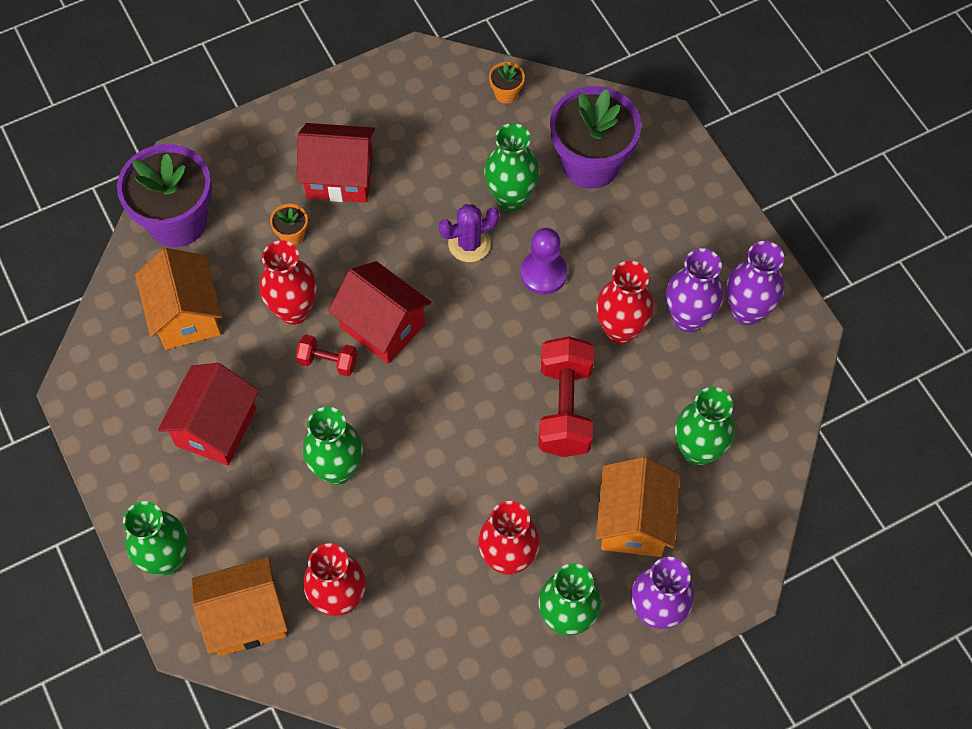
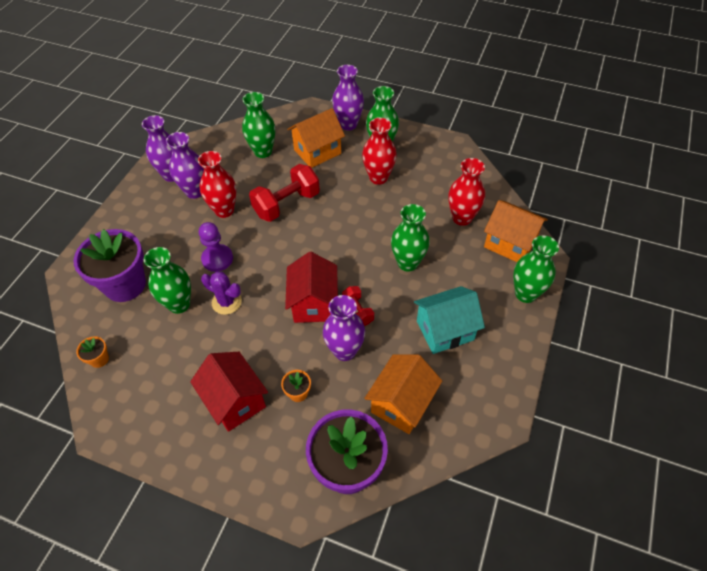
camera: 130 degrees left, 10 degrees down
red house [158,363,259,466] -> turquoise house [414,286,485,354]
red vase [259,240,317,325] -> purple vase [323,295,365,361]

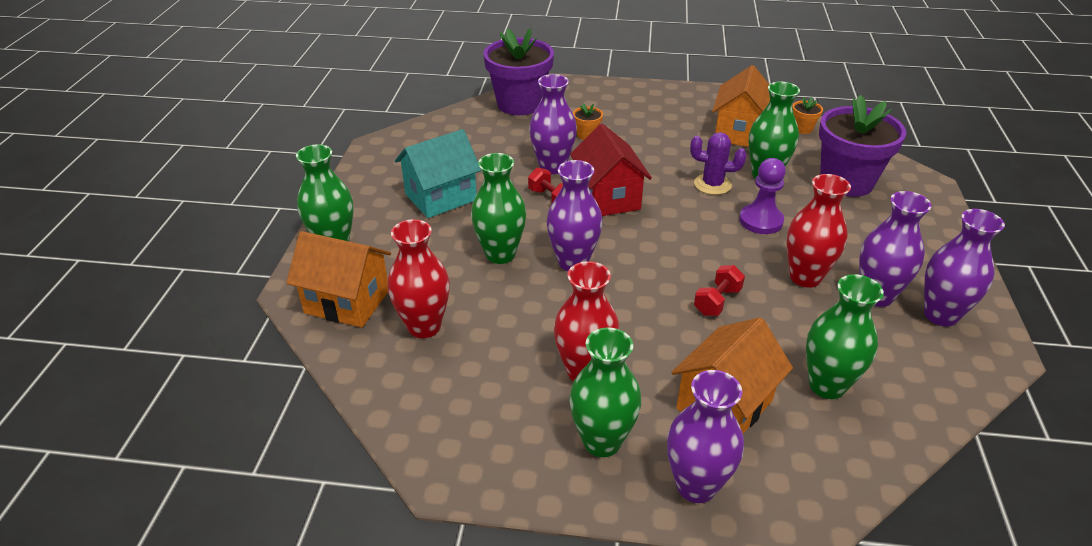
camera: 165 degrees right, 15 degrees down
red house [190,352,268,432] -> none
red dumbbell [249,164,320,222] -> red dumbbell [694,265,745,316], size x0.53
orange house [364,354,442,434] -> orange house moved to [712,65,770,147]
none -> purple vase [547,160,603,271]

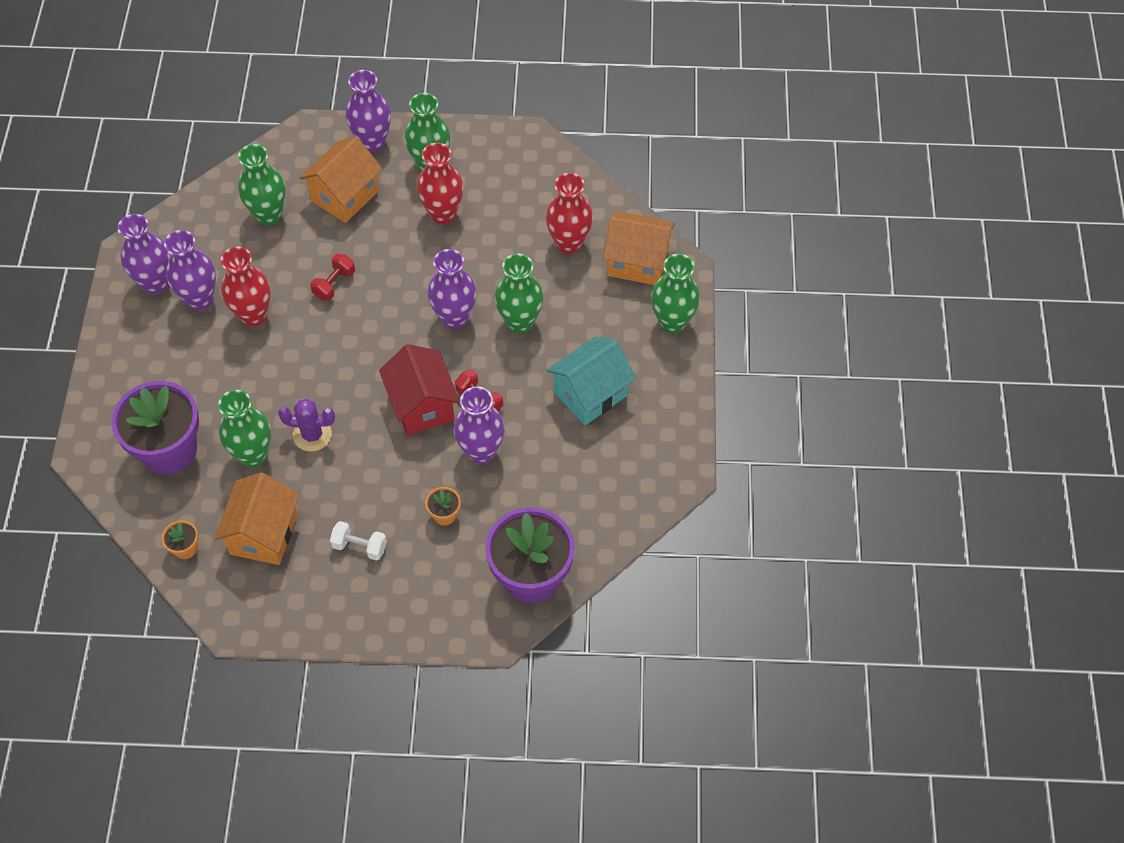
camera: 175 degrees right, 20 degrees up
purple pawn [739,158,786,234] -> none
none -> white dumbbell [330,521,387,561]

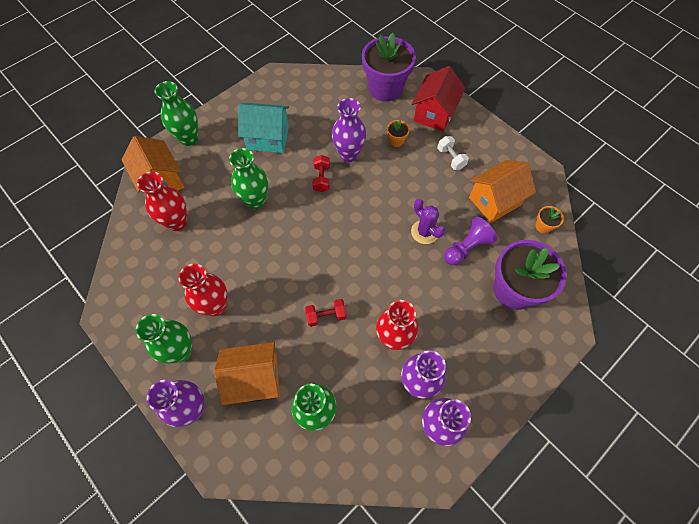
camera: 135 degrees left, 5 degrees up
green vase [218,390,271,467] -> purple pawn [444,217,497,265]
red house [379,344,460,436] -> red house moved to [412,66,465,132]
purple vase [428,249,476,329] -> none

